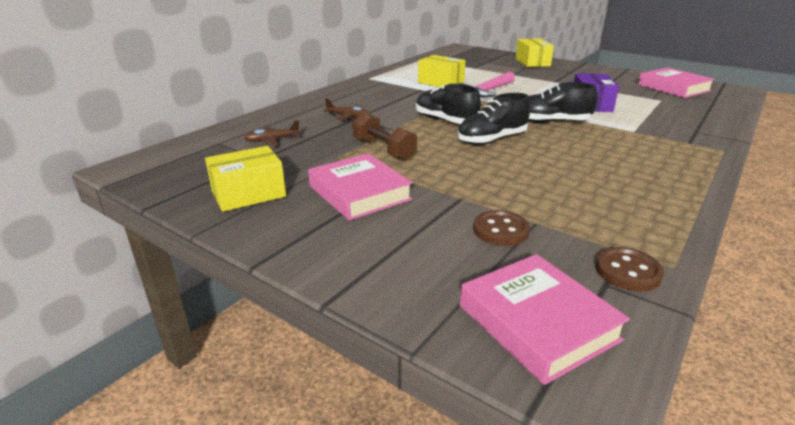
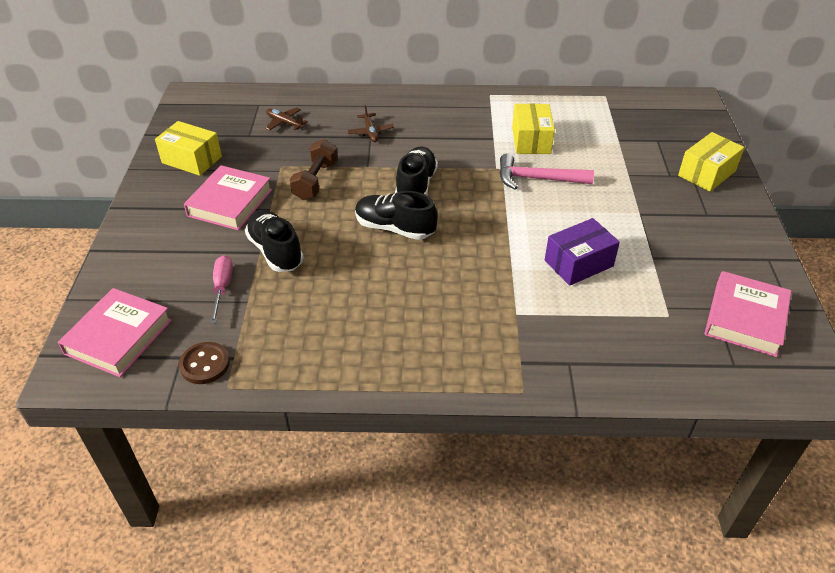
camera: 55 degrees right, 15 degrees up
brown button [473,210,530,246] -> pink screwdriver [210,255,233,324]
black shoe [528,82,598,123] -> black shoe moved to [245,210,304,272]

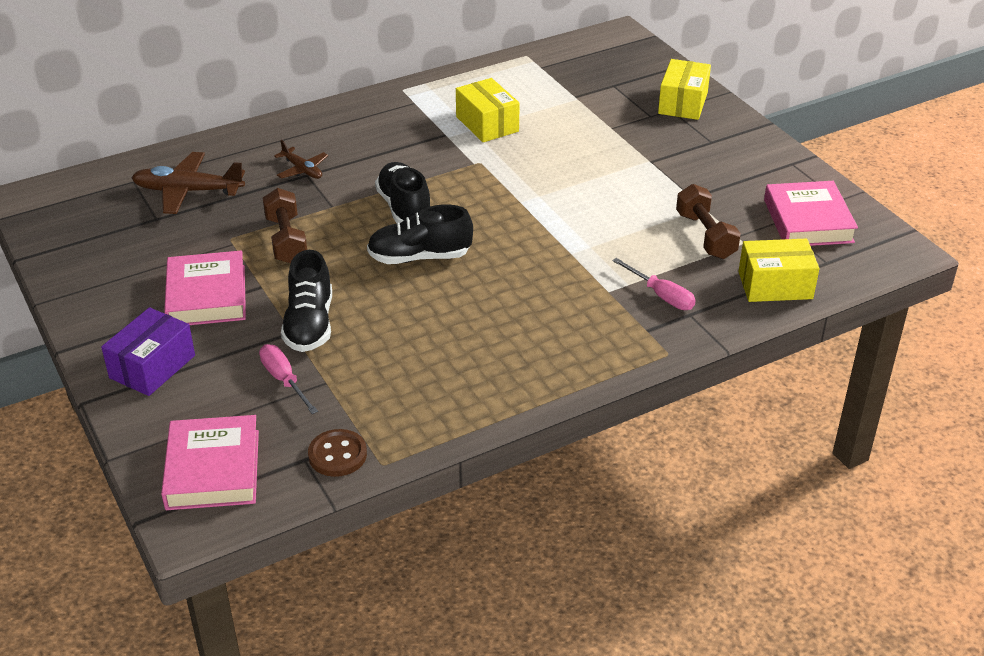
camera: 30 degrees left, 5 degrees down
yellow box [155,121,222,176] -> yellow box moved to [738,239,819,302]
black shoe [245,210,304,272] -> black shoe turned 120 degrees counterclockwise [281,250,332,352]
brown plane [266,107,308,130] -> brown plane [131,152,245,214], size x1.77
pink hammer [500,154,594,190] -> none
purple box [545,218,620,286] -> purple box moved to [101,307,195,396]
none -> pink screwdriver [612,258,696,310]
none -> brown dumbbell [676,184,741,259]

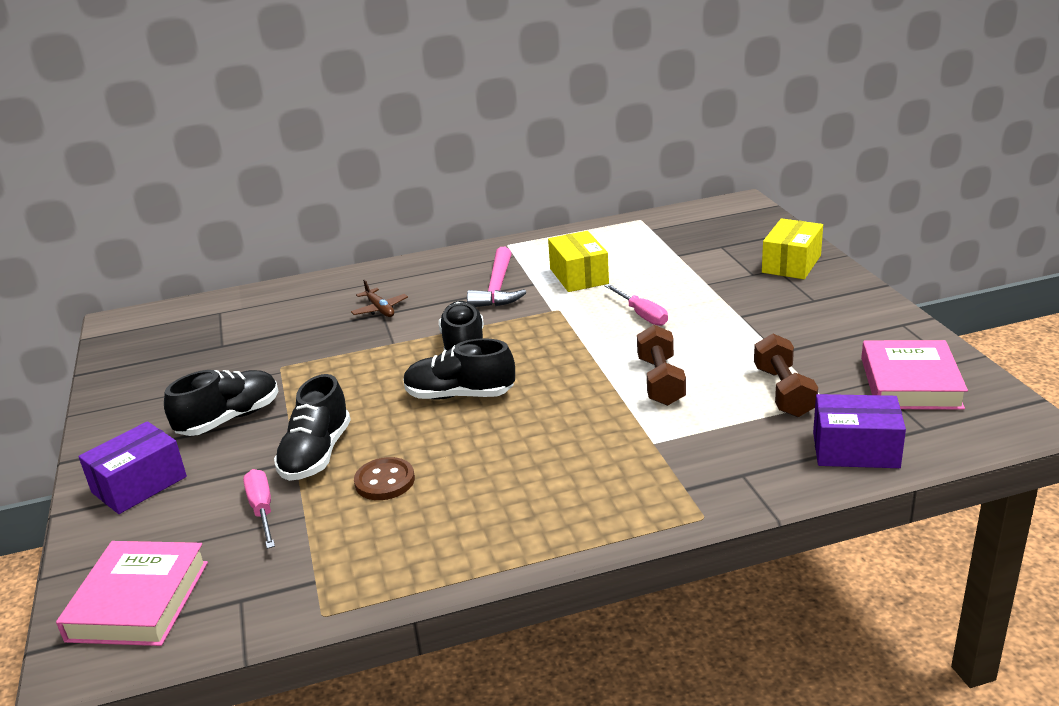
camera: 15 degrees right, 10 degrees down
brown plane [131,152,245,214] -> none
pink book [164,250,246,325] -> black shoe [164,370,279,436]
brown dumbbell [263,188,307,263] -> brown dumbbell moved to [637,325,686,406]
brown button [308,429,367,477] -> brown button moved to [354,457,415,500]
pink screwdriver [612,258,696,310] -> pink screwdriver moved to [604,284,668,326]
yellow box [738,239,819,302] -> purple box [813,394,906,468]
none -> pink hammer [467,247,526,307]

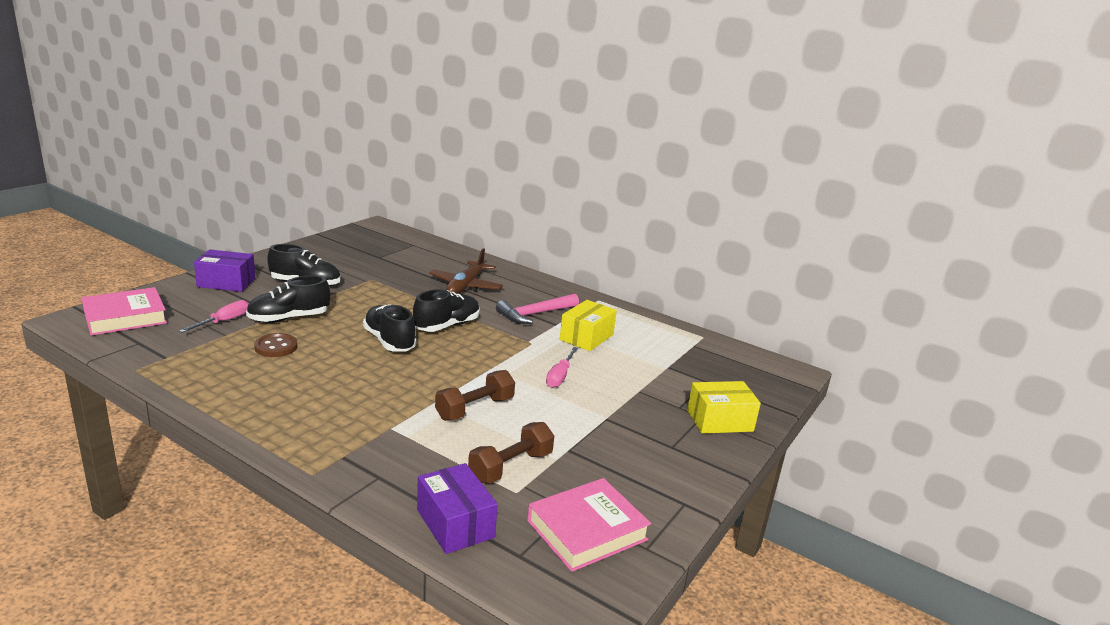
camera: 45 degrees right, 5 degrees down
brown plane [351,279,408,317] -> brown plane [429,248,503,294], size x1.77

